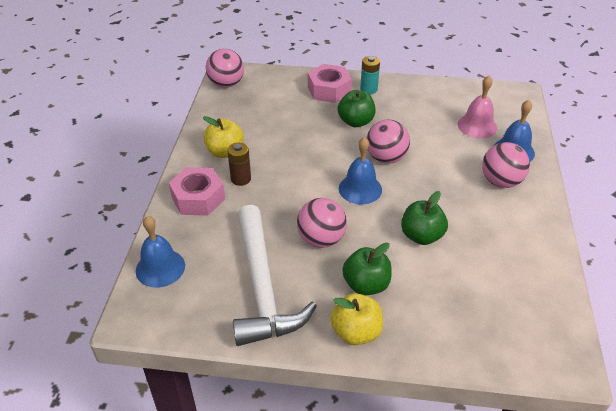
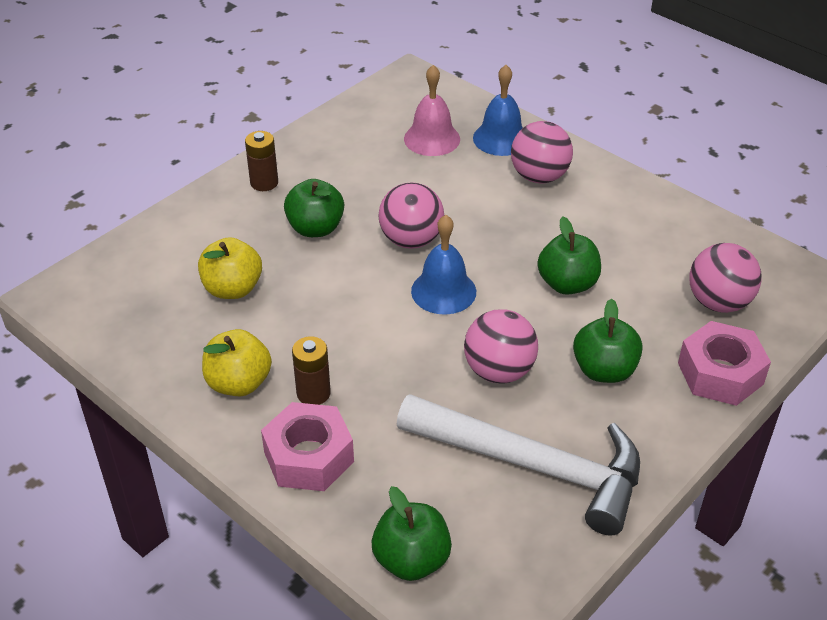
camera: 55 degrees left, 0 degrees up
blue bell [136,216,185,288] -> green apple [372,486,452,581]
pink ball [206,49,244,88] -> pink ball moved to [689,243,762,313]
pink nut [308,64,352,103] -> pink nut moved to [678,321,771,406]
yellow apple [330,293,383,345] -> yellow apple moved to [198,237,262,299]
turquoise battery [360,56,380,94] -> brown battery [245,131,278,191]

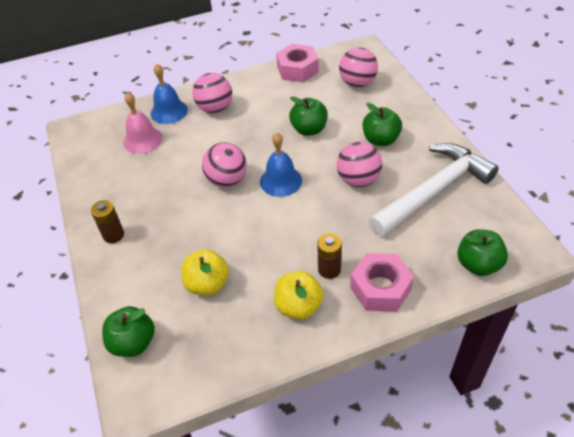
camera: 60 degrees left, 5 degrees up
green apple [284,179,344,237] -> green apple moved to [102,306,155,357]
pink nut [678,321,771,406] -> pink nut moved to [276,44,319,82]

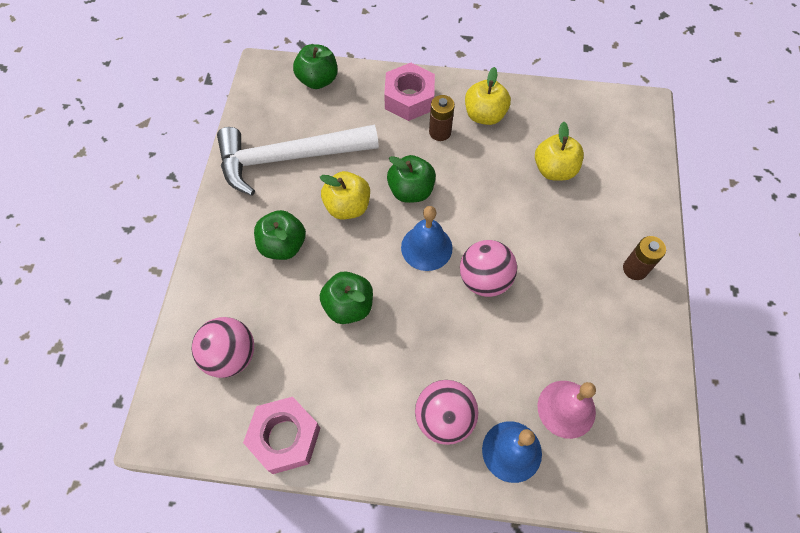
camera: 155 degrees left, 15 degrees up
green apple [102,306,155,357] -> green apple moved to [387,155,436,203]
pink ball [337,141,382,187] -> yellow apple [320,171,370,219]

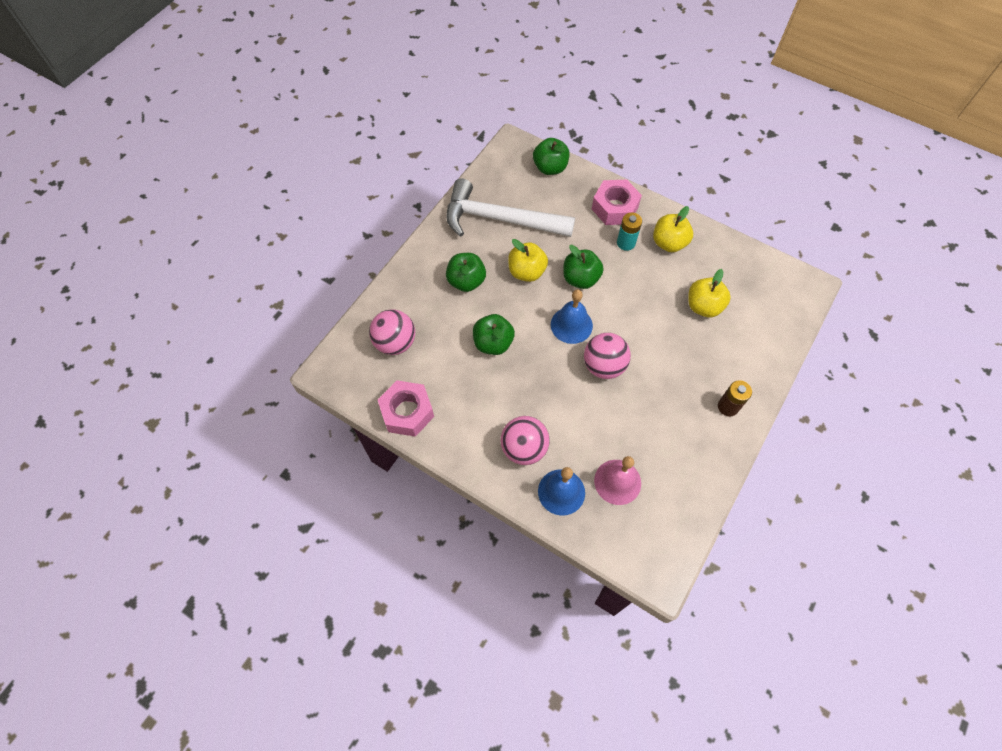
camera: 25 degrees right, 0 degrees up
brown battery [429,95,455,141] -> turquoise battery [617,212,642,251]

